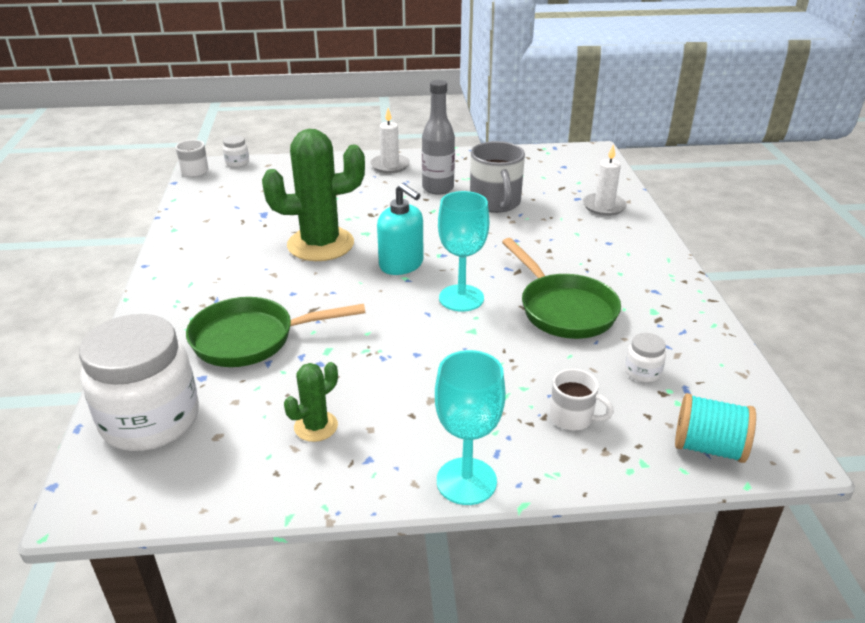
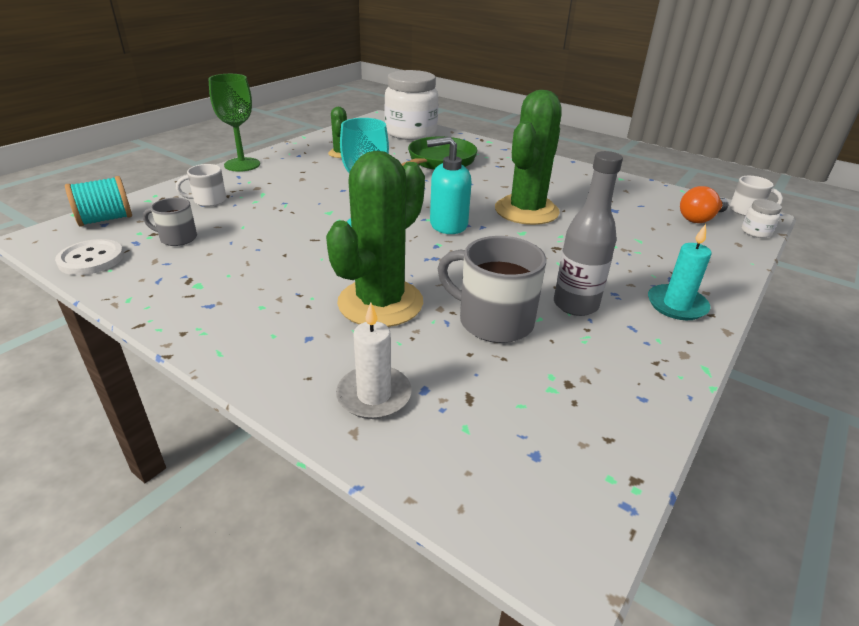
camera: 130 degrees right, 0 degrees up
white candle [370,108,410,173] -> turquoise candle [648,224,712,320]
turquoise goblet [435,350,506,505] -> green goblet [209,74,260,172]
green pan [502,238,621,339] -> none
white jar [625,333,666,383] -> grey mug [143,197,197,246]
none -> white button [55,239,124,275]
none -> green cactus [326,151,425,327]
none -> orange light bulb [680,186,729,223]

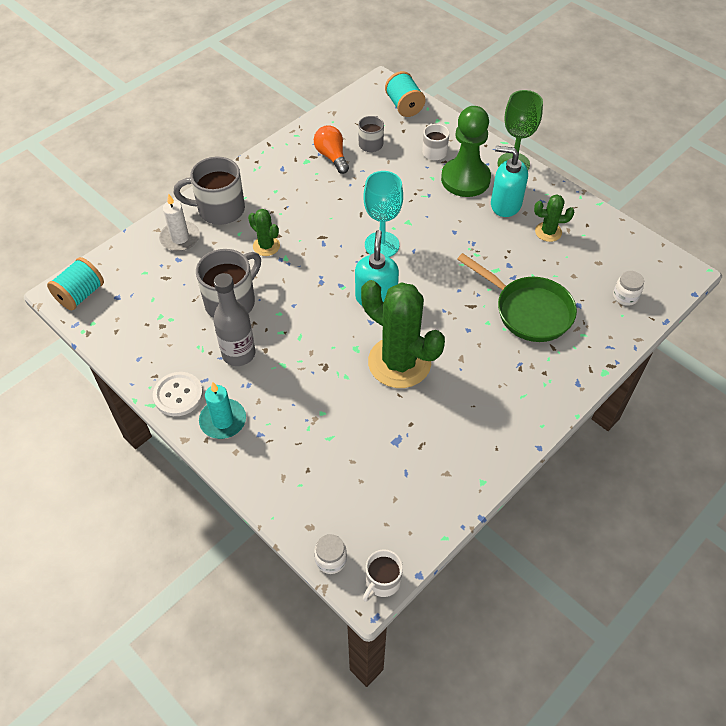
camera: 100 degrees right, 20 degrees up
white button [55,239,124,275] -> white button moved to [153,372,203,416]
green cactus [326,151,425,327] -> green cactus [248,209,280,256], size x0.48
white jar [384,70,438,140] -> white jar [613,271,644,306], size x0.40
orange light bulb [680,186,729,223] -> orange light bulb moved to [314,125,349,174]
none -> turquoise spool [47,257,104,310]
none -> grey mug [173,156,245,225]
none -> green pawn [441,106,491,197]
none -> turquoise soap dispenser [491,146,528,217]

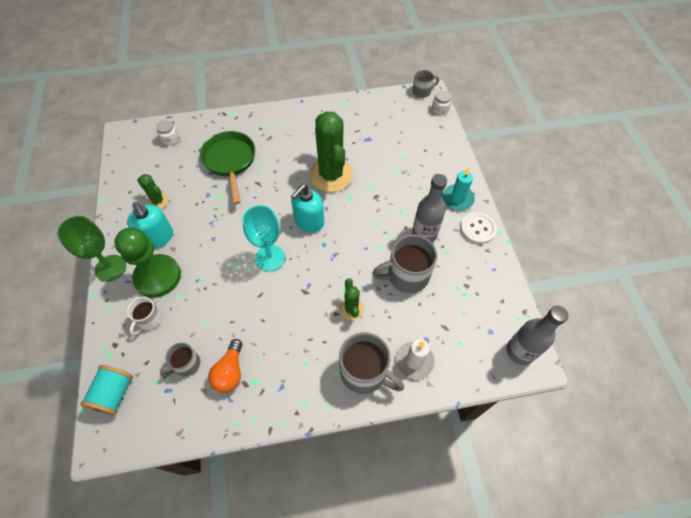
camera: 145 degrees left, 5 degrees up
turquoise spool [47,257,104,310] -> grey bottle [506,306,568,365]
white mug [363,549,403,602] -> grey mug [412,70,439,98]

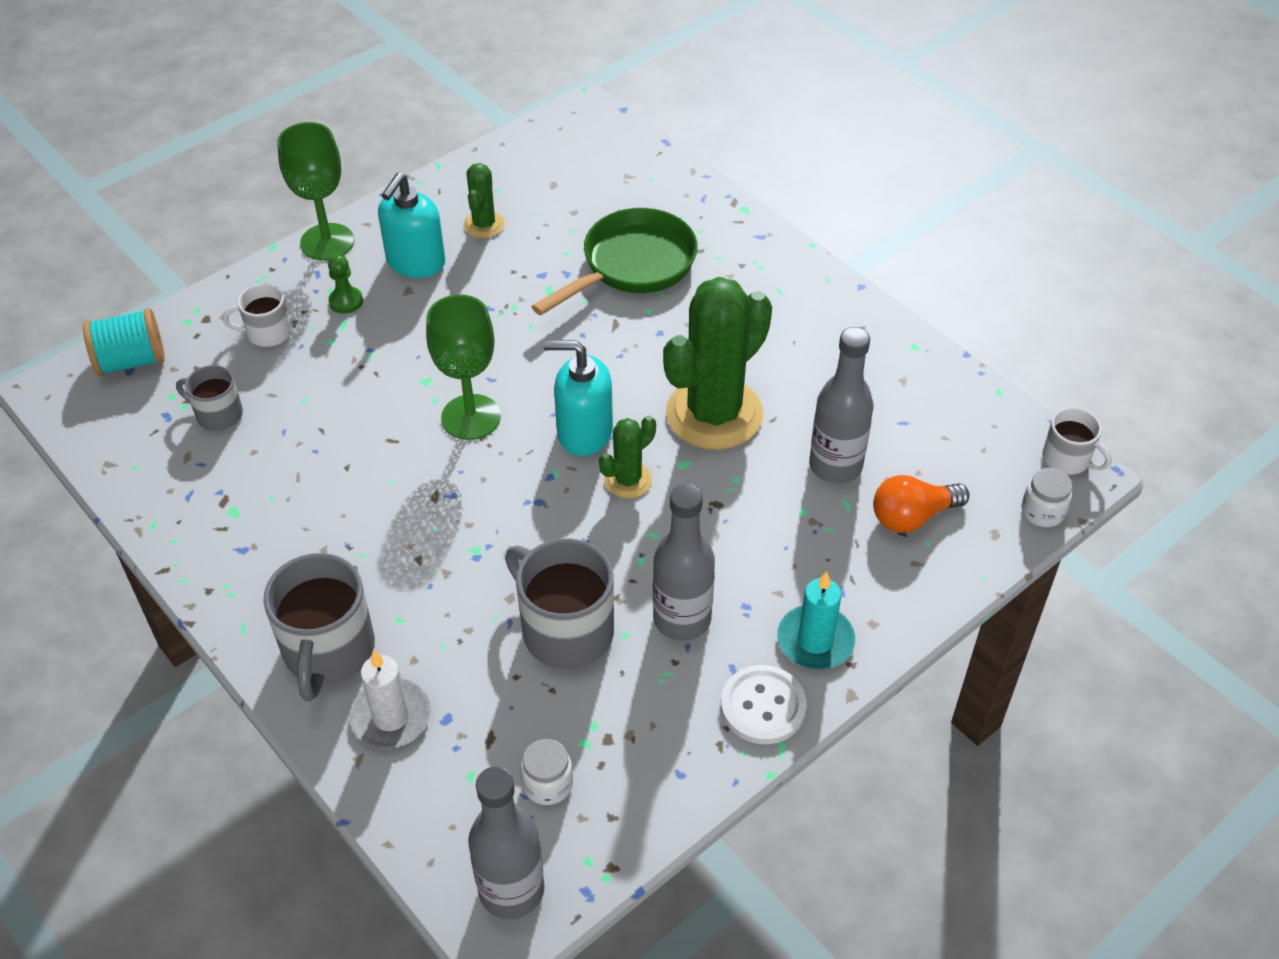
camera: 60 degrees right, 10 degrees down
green pawn [114,227,181,298] -> green pawn [328,255,363,313], size x0.41
white jar [156,120,179,145] -> white jar moved to [520,739,573,805]
orange light bulb [208,339,242,393] -> orange light bulb moved to [873,475,969,533]
turquoise goblet [242,205,285,271] -> green goblet [426,294,501,440]
green cactus [339,278,364,320] -> green cactus moved to [599,416,656,498]
grey mug [412,70,439,98] -> white mug [1042,407,1112,475]
none -> grey bottle [809,327,874,484]

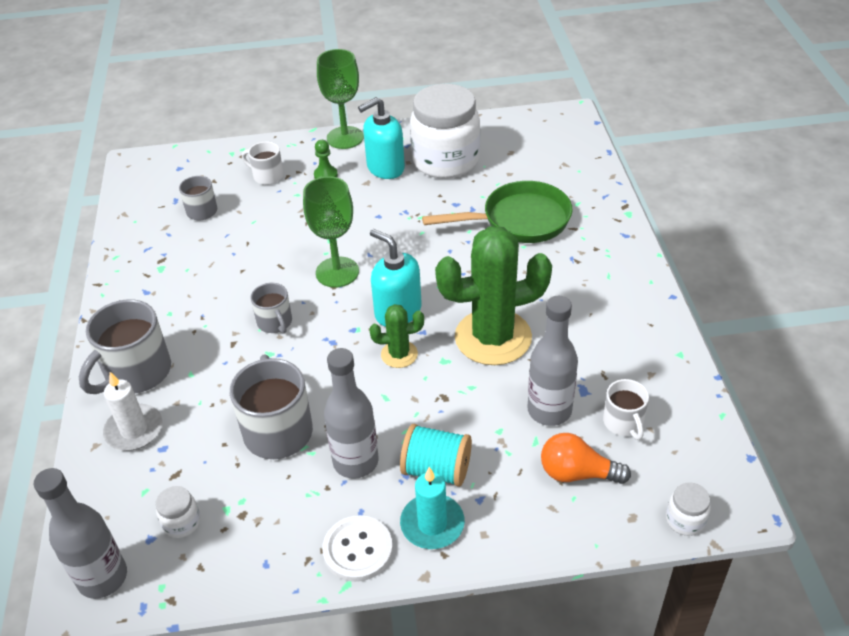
camera: 35 degrees right, 5 degrees down
turquoise spool [83,308,165,376] -> turquoise spool moved to [400,424,472,487]
green cactus [463,163,505,238] -> white jar [410,84,480,179]
white mug [1042,407,1112,475] -> white mug moved to [603,379,649,440]
none -> grey mug [251,283,292,334]

